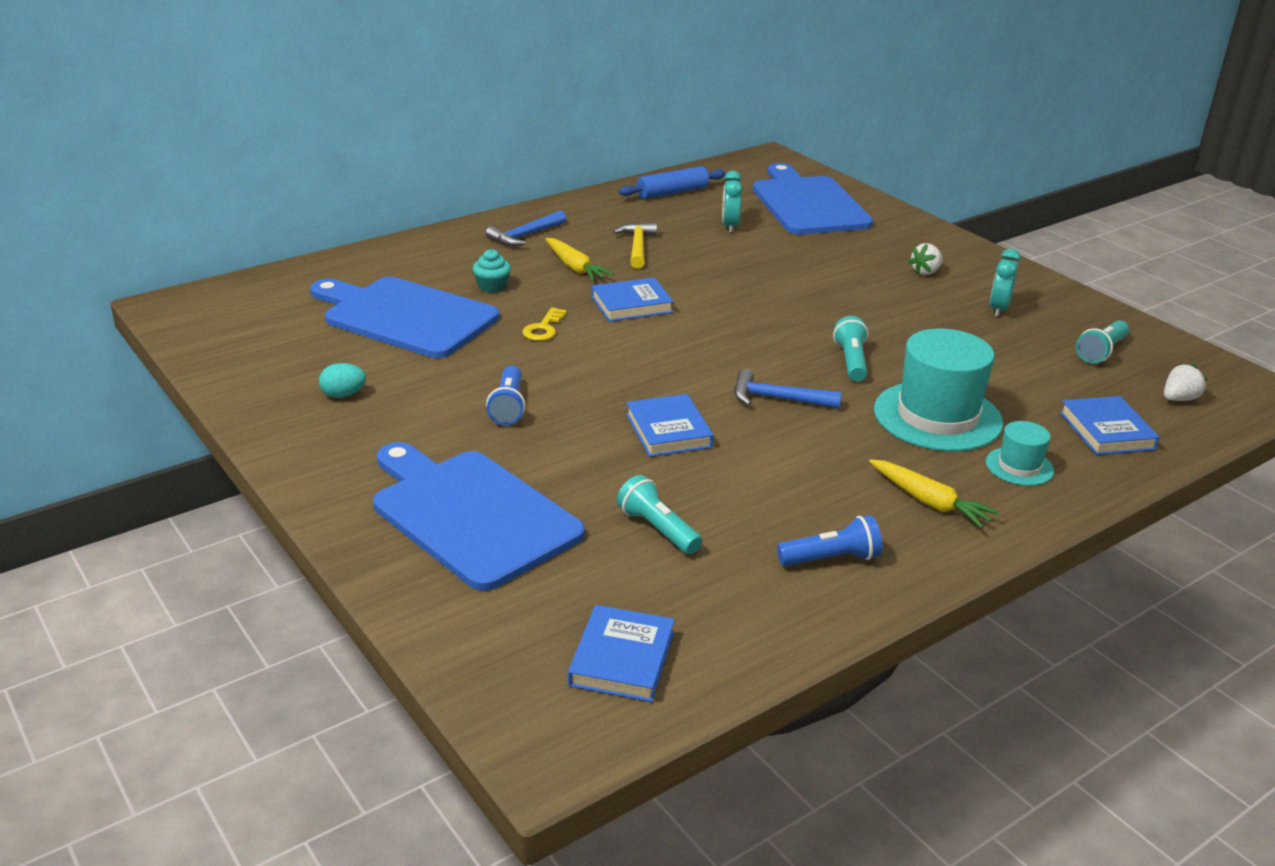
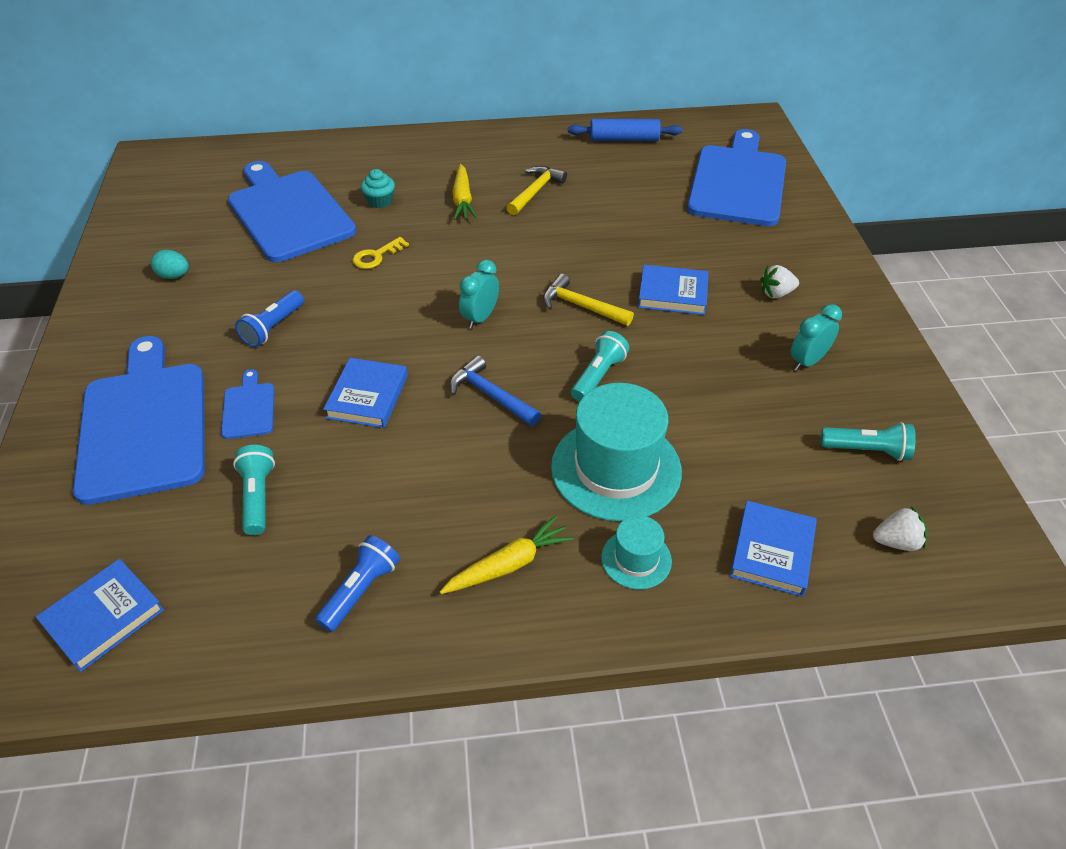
camera: 30 degrees right, 15 degrees up
blue hammer [486,210,566,246] -> none
blue book [591,277,674,322] -> blue book moved to [638,265,708,315]
turquoise clock [722,171,743,233] -> turquoise clock moved to [459,260,499,329]
blue flashlight [777,515,882,566] -> blue flashlight turned 75 degrees counterclockwise [315,535,400,632]
yellow carrot [869,459,999,528] -> yellow carrot turned 105 degrees counterclockwise [440,516,574,594]
turquoise flashlight [1076,320,1129,364] -> turquoise flashlight turned 150 degrees counterclockwise [821,422,916,461]
none -> blue cutting board [221,369,274,439]
none -> yellow hammer [543,274,634,326]

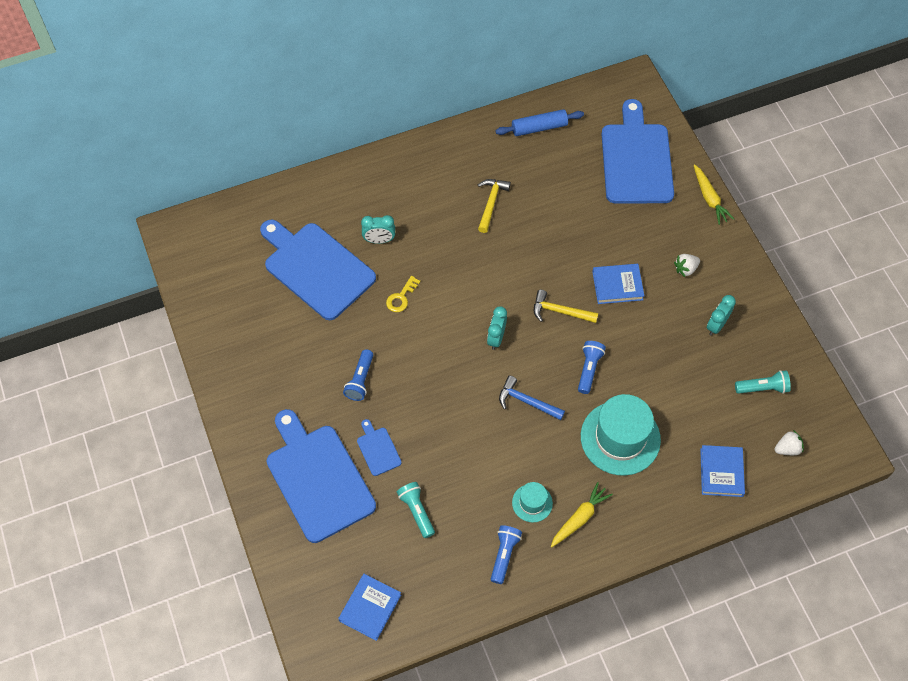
camera: 15 degrees left, 15 degrees up
turquoise egg [151,250,189,279] -> none
blue book [323,358,408,428] -> none
turquoise cupcake [361,169,395,208] -> turquoise clock [361,215,395,244]
yellow carrot [452,164,477,220] -> yellow carrot moved to [694,164,734,225]
turquoise flashlight [571,331,629,402] -> blue flashlight [578,341,606,394]
turquoise hat [601,515,672,589] -> turquoise hat moved to [512,482,553,522]

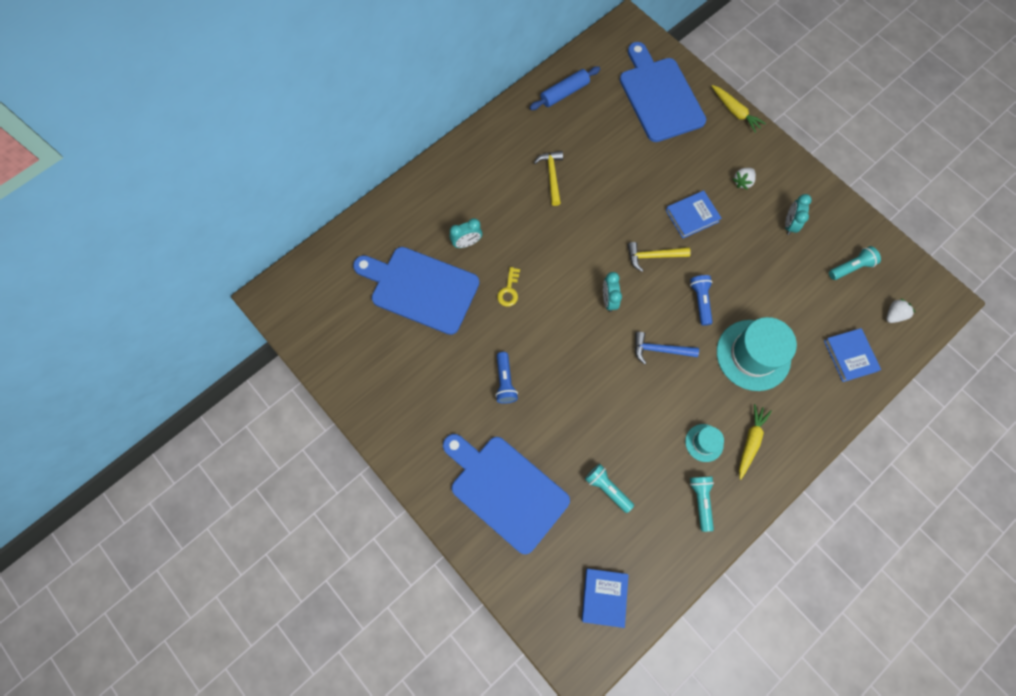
camera: 20 degrees left, 10 degrees up
blue cutting board [357,419,402,476] -> none
blue flashlight [491,525,522,584] -> turquoise flashlight [690,477,714,532]

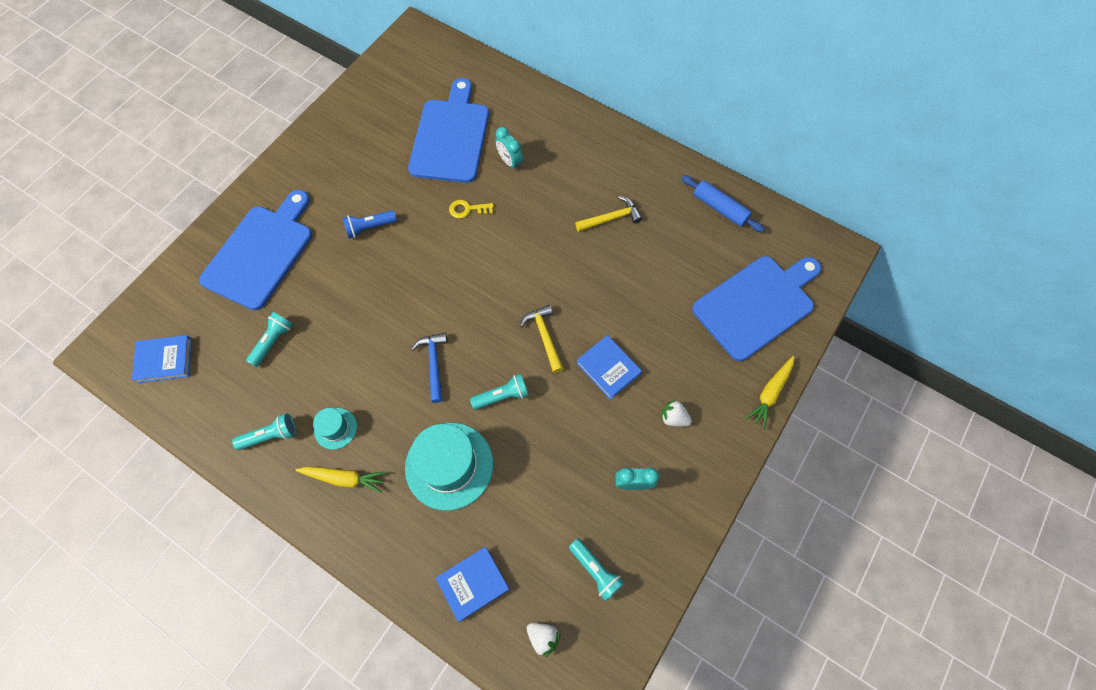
camera: 75 degrees right, 5 degrees down
turquoise clock [603,272,622,312] -> none
blue flashlight [690,275,713,326] -> turquoise flashlight [470,374,529,410]

